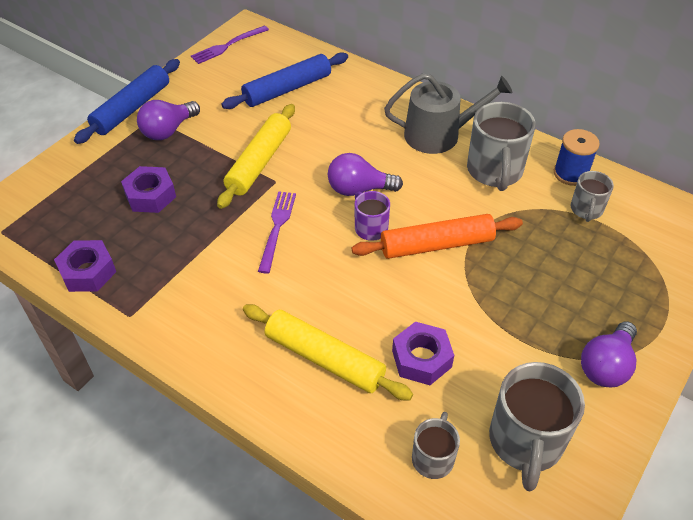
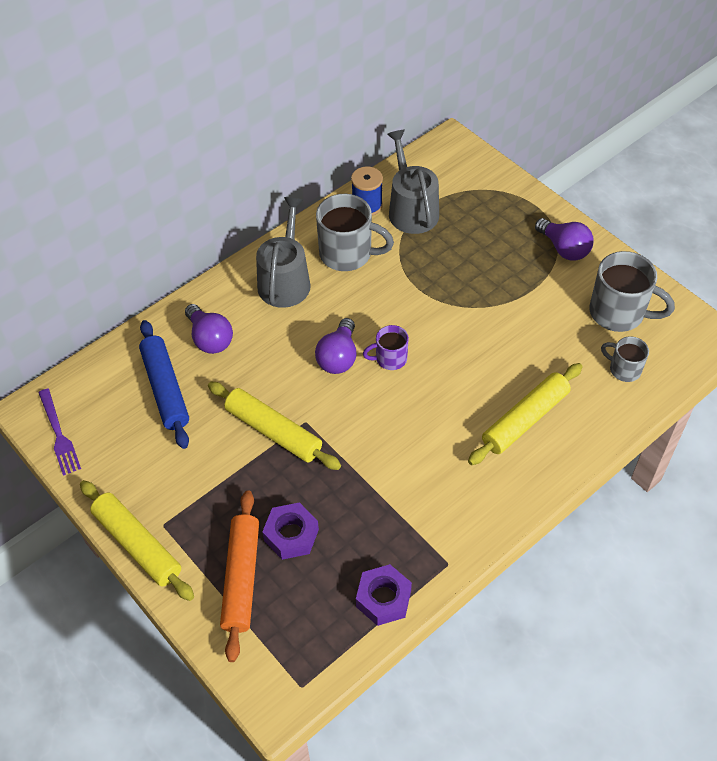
camera: 75 degrees left, 5 degrees up
blue rolling pin [74,59,180,144] -> yellow rolling pin [80,480,194,601]
purple light bulb [137,100,200,140] -> purple light bulb moved to [185,304,233,354]
purple fork [258,191,296,274] -> none
orange rolling pin [352,214,523,259] -> orange rolling pin moved to [220,490,259,662]
purple nut [392,322,454,385] -> none
grey mug [571,171,614,222] -> grey watering can [387,130,439,234]

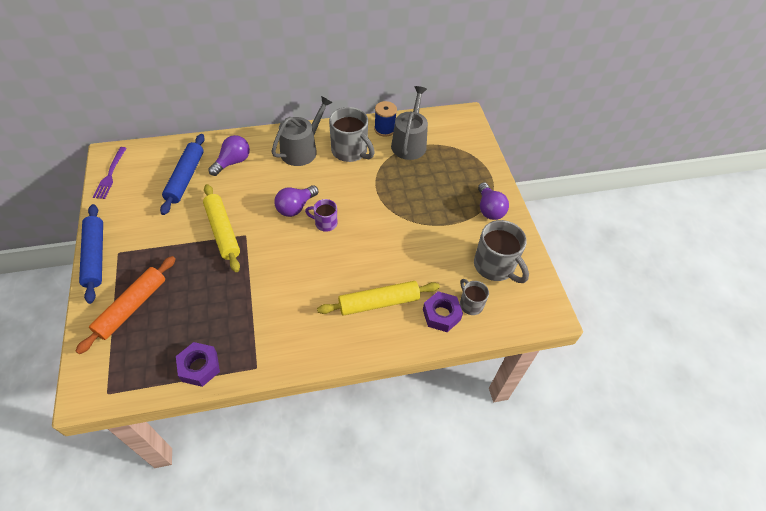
camera: 25 degrees right, 0 degrees up
yellow rolling pin [80,480,194,601] -> blue rolling pin [79,204,103,304]
purple light bulb [185,304,233,354] -> purple light bulb turned 135 degrees counterclockwise [208,135,250,176]
purple nut [262,502,319,560] -> purple nut moved to [423,291,463,332]

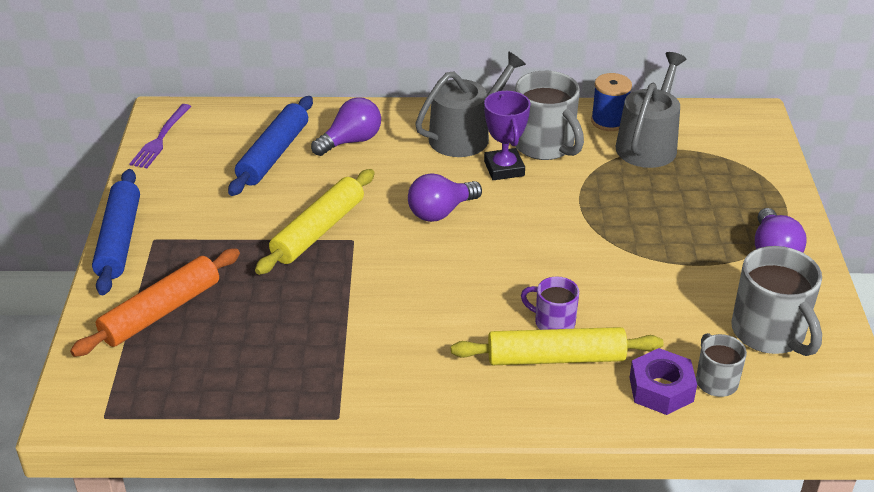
camera: 15 degrees right, 15 degrees down
purple nut [176,342,220,387] -> none
yellow rolling pin [203,184,240,272] -> yellow rolling pin turned 45 degrees clockwise [255,169,375,275]
purple mug [305,199,337,232] -> purple mug moved to [521,276,579,330]
none -> purple trophy [484,91,531,180]

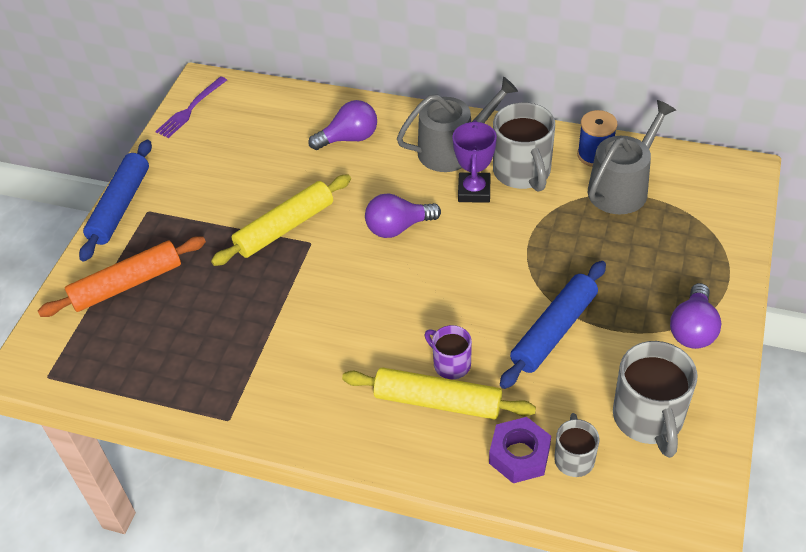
camera: 20 degrees right, 10 degrees up
blue rolling pin [228,96,313,196] -> blue rolling pin moved to [500,261,606,389]

